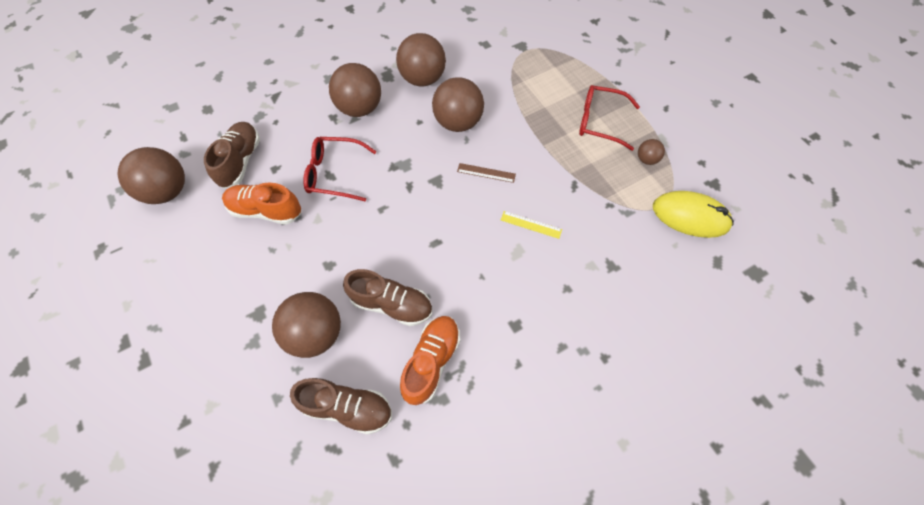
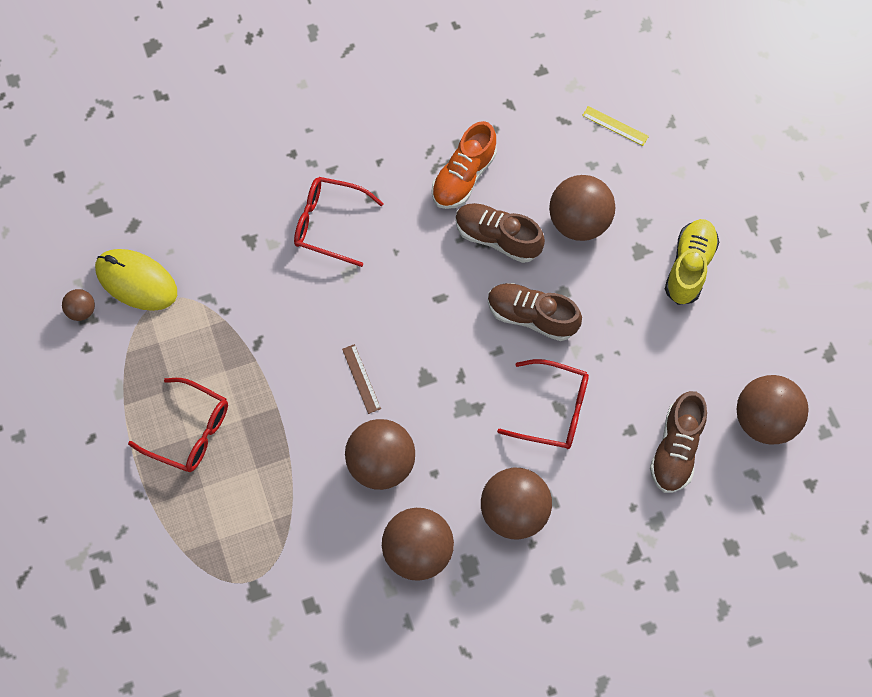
camera: 170 degrees left, 5 degrees up
orange shoe [222,183,301,225] -> none
brown shoe [290,378,392,435] -> brown shoe moved to [488,283,582,341]
brown ruler [457,163,516,183] -> brown ruler turned 45 degrees clockwise [342,344,381,414]
yellow ruler [501,211,562,239] -> yellow ruler moved to [582,106,649,146]
brown ball [638,139,665,165] -> brown ball moved to [62,289,95,321]
none -> red glasses [294,177,384,267]
none -> yellow shoe [665,219,719,305]

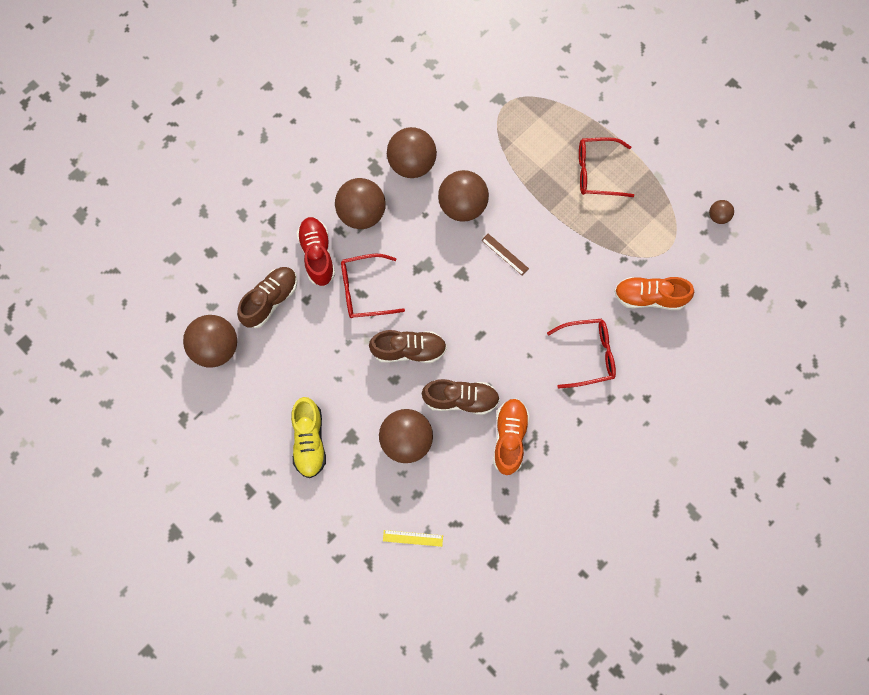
camera: 155 degrees right, 5 degrees up
yellow mouse [95,249,177,311] -> none
brown shoe [650,391,707,493] -> brown shoe turned 45 degrees clockwise [237,267,297,328]
none -> red shoe [297,217,335,286]
none -> orange shoe [614,277,694,310]

